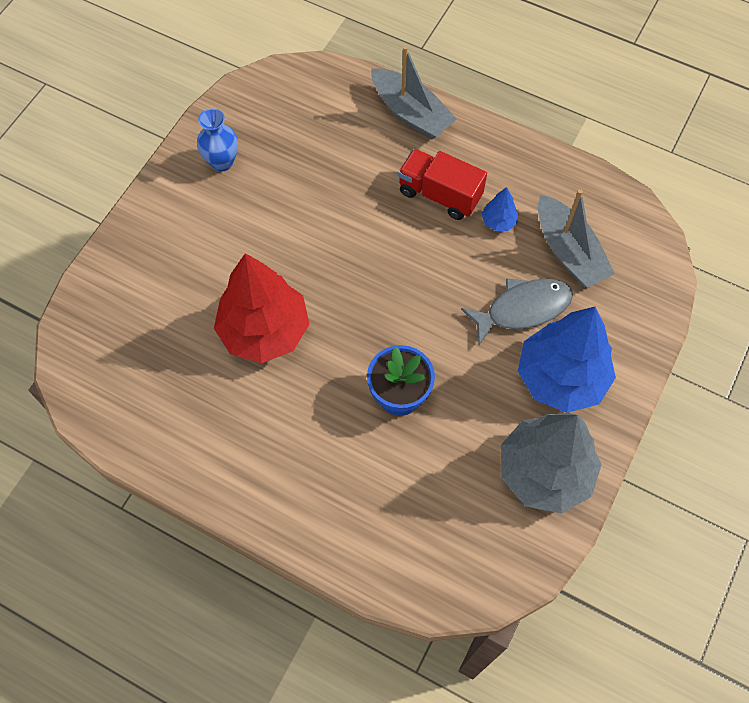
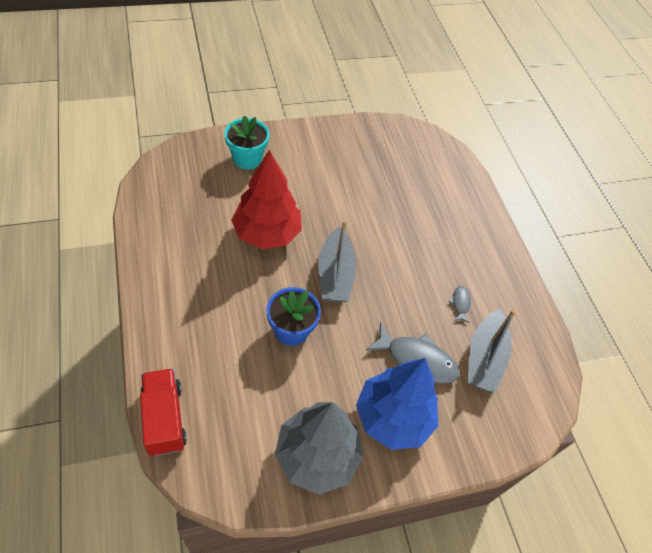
camera: 40 degrees right, 10 degrees down
blue vase [197,108,238,171] -> none
grey boat [371,46,457,140] -> grey boat moved to [318,220,357,302]
red truck [398,149,487,220] -> red truck moved to [140,368,187,456]
blue tree [482,187,518,231] -> grey fish [449,286,471,323]
none -> turquoise flower pot [224,115,269,170]

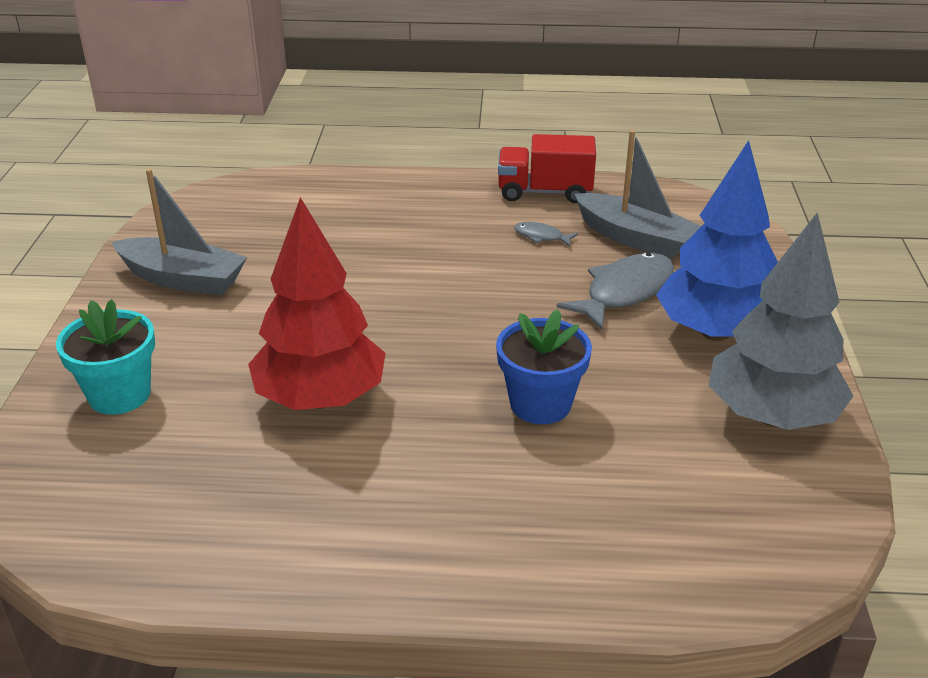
camera: 65 degrees left, 20 degrees down
red truck [140,368,187,456] -> red truck moved to [498,134,596,203]
grey boat [318,220,357,302] -> grey boat moved to [112,169,247,295]

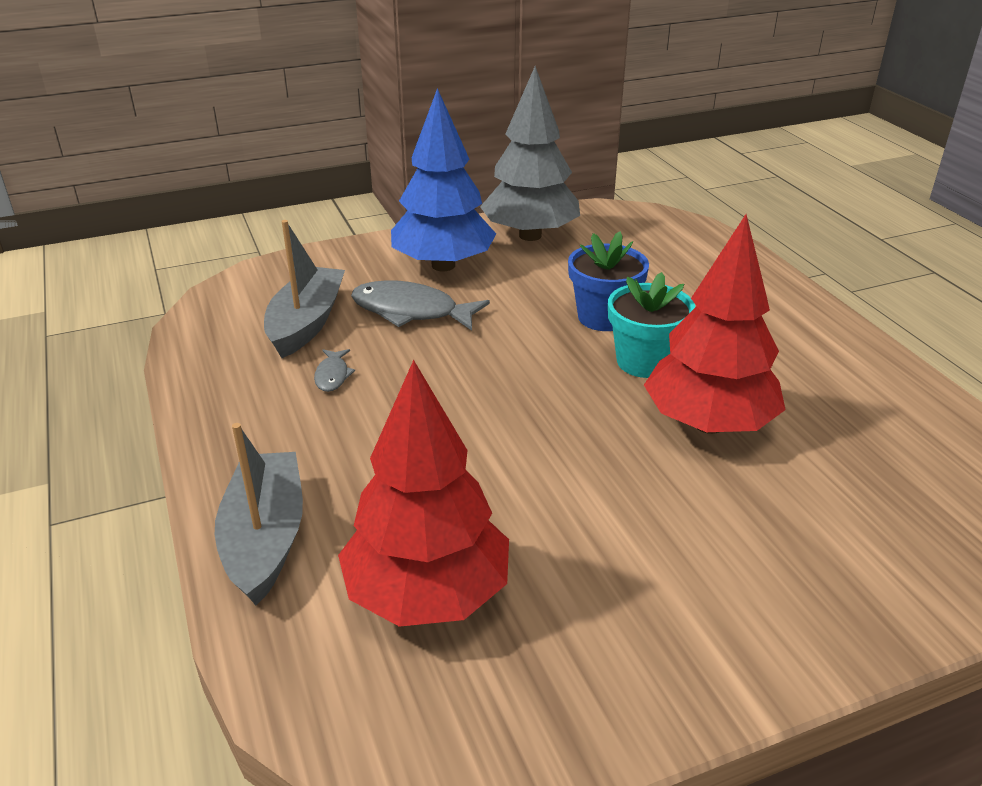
camera: 115 degrees left, 0 degrees up
turquoise flower pot [56,299,155,415] -> turquoise flower pot moved to [608,272,695,378]
grey boat [112,169,247,295] -> grey boat moved to [215,423,303,606]
red truck [498,134,596,203] -> none
none -> red tree [338,360,509,627]

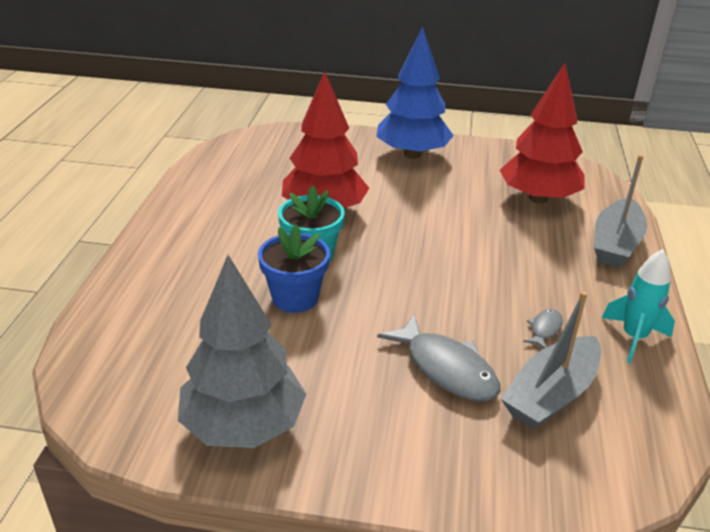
camera: 150 degrees left, 0 degrees up
blue tree [391,88,496,272] -> blue tree moved to [376,26,454,159]
none -> turquoise rocket [602,249,675,363]

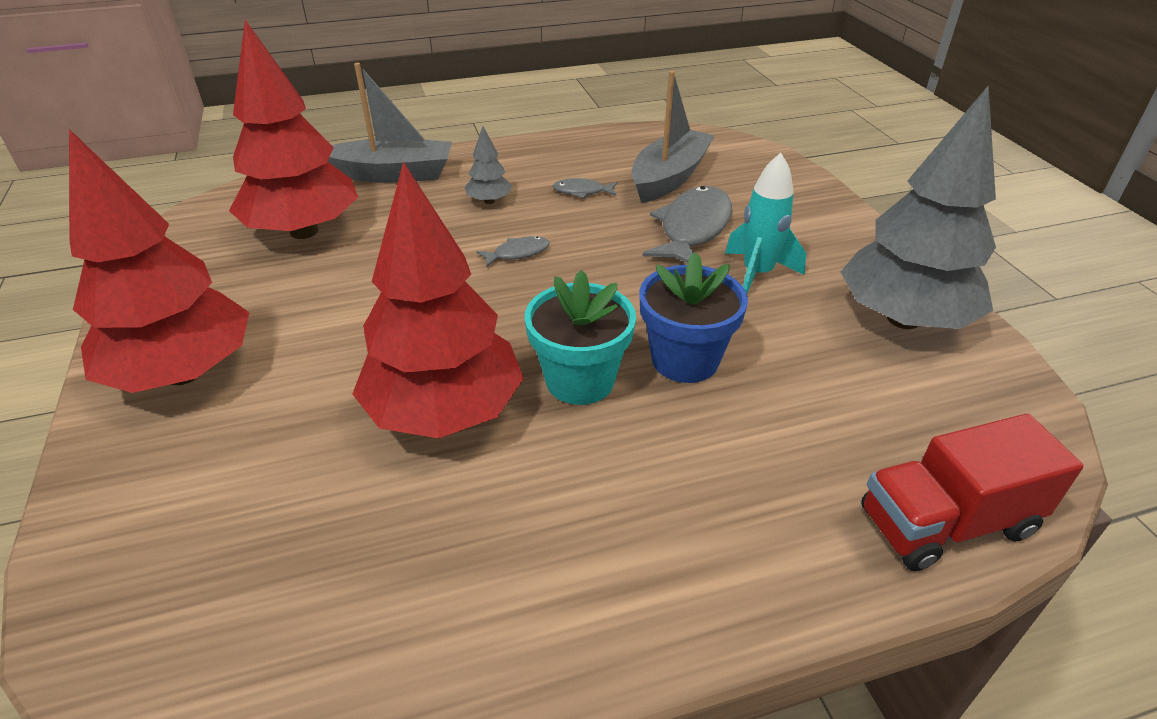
camera: 115 degrees left, 5 degrees up
blue tree [376,26,454,159] -> red tree [69,129,249,393]
grey boat [501,291,601,430] -> grey boat turned 75 degrees counterclockwise [632,71,715,203]
turquoise rocket [602,249,675,363] -> turquoise rocket moved to [725,153,806,293]
none -> grey tree [465,126,512,204]
none -> grey fish [476,236,550,267]
none -> red truck [861,414,1083,571]

